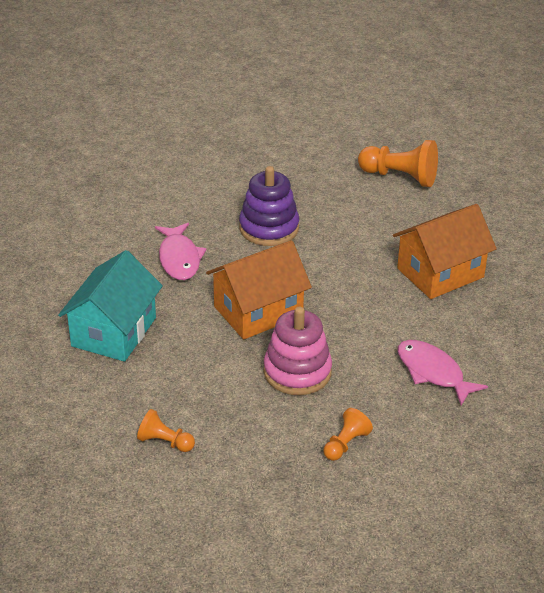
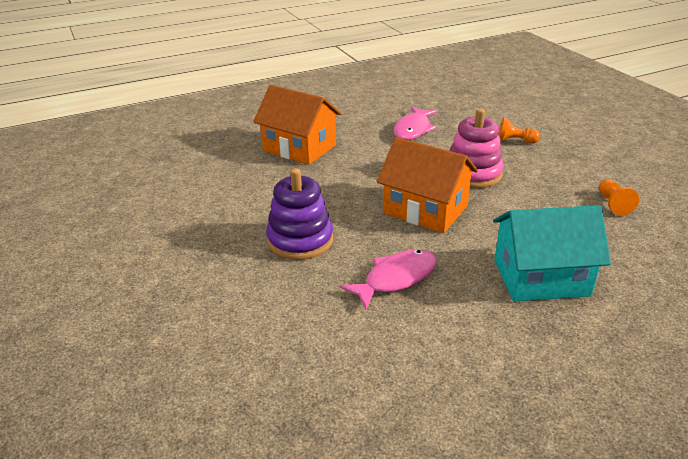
camera: 115 degrees left, 5 degrees down
orange pawn [358,140,438,187] -> none

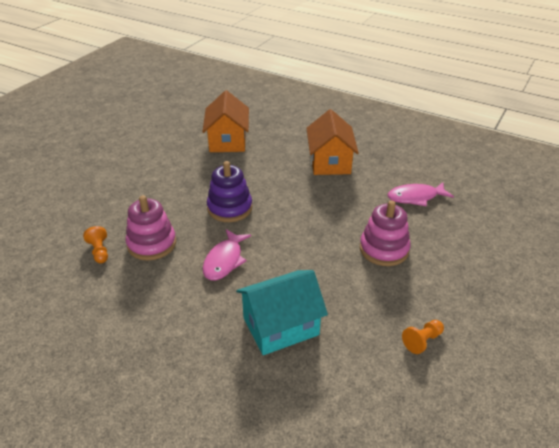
camera: 55 degrees right, 5 degrees up
pink fish [340,249,437,309] -> pink fish turned 90 degrees clockwise [203,229,251,280]
orange house [377,137,478,233] -> orange house moved to [202,90,249,152]
turquoise house [493,205,611,302] -> turquoise house turned 75 degrees counterclockwise [236,270,328,355]
orange pawn [498,117,540,143] -> orange pawn moved to [83,226,108,263]
none -> pink stacking toy [125,195,176,261]

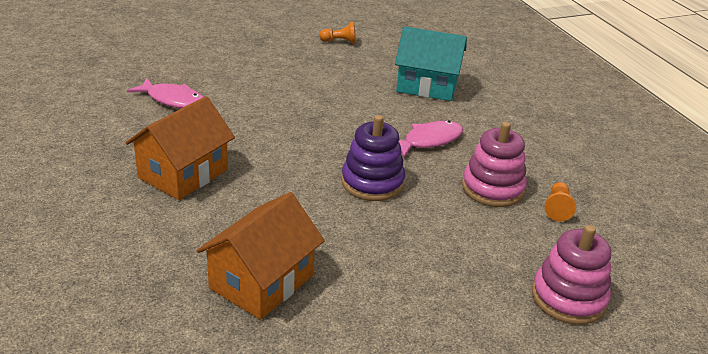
camera: 145 degrees left, 5 degrees down
pink stacking toy [360,201,411,266] -> pink stacking toy moved to [532,225,611,325]

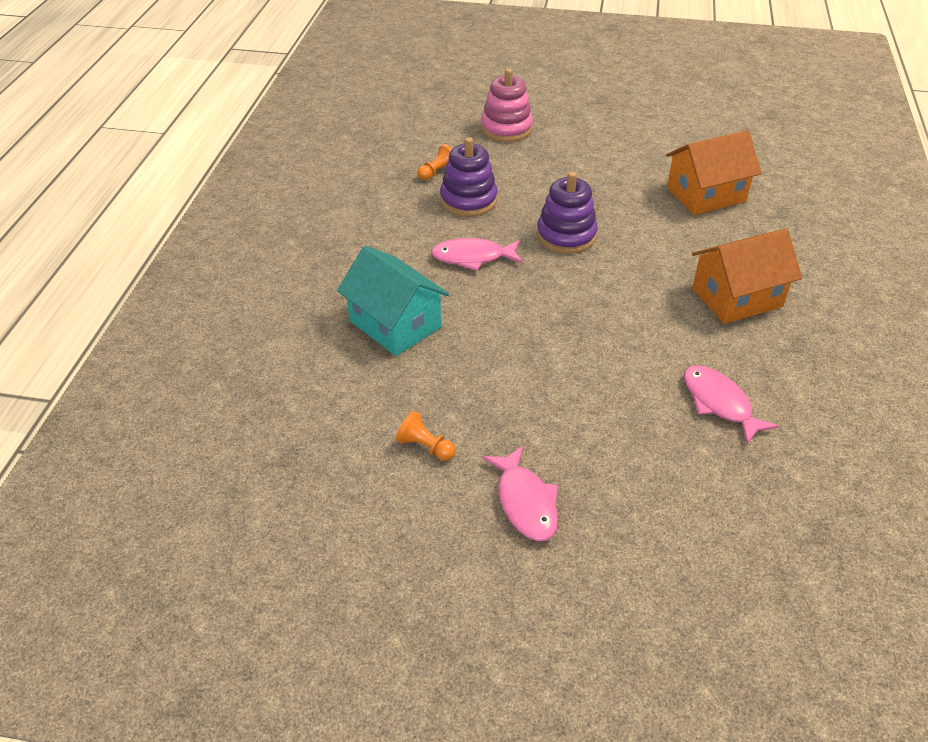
camera: 145 degrees left, 10 degrees up
pink stacking toy [462,122,527,207] -> purple stacking toy [440,137,498,217]
none -> pink fish [482,446,558,541]

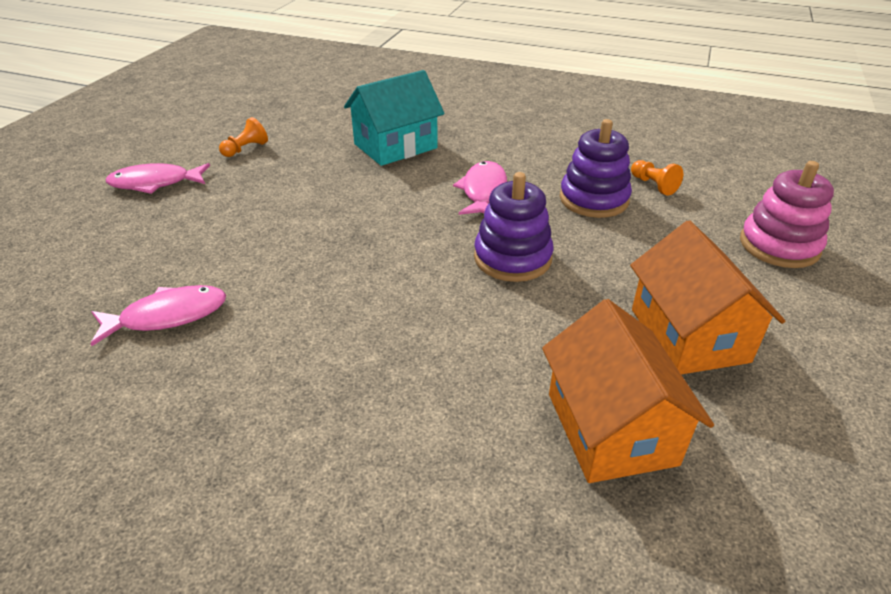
camera: 100 degrees right, 5 degrees down
orange house [692,229,802,324] -> orange house moved to [630,220,785,375]

